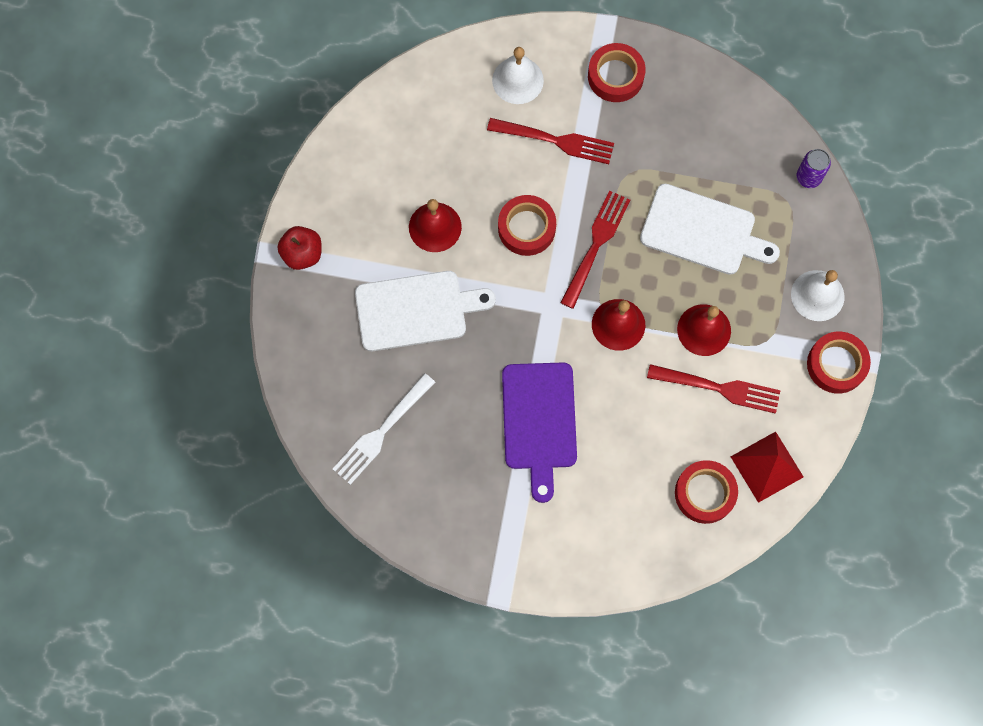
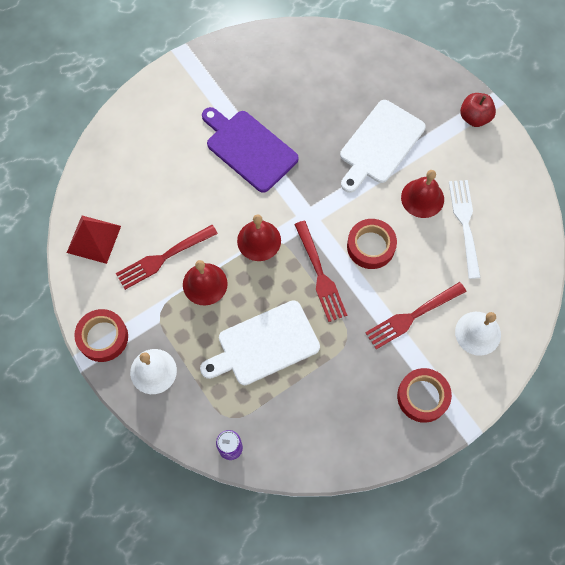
camera: 135 degrees right, 5 degrees down
white fork [333,373,435,485] -> white fork moved to [449,180,481,279]
red tape [675,460,738,524] -> none

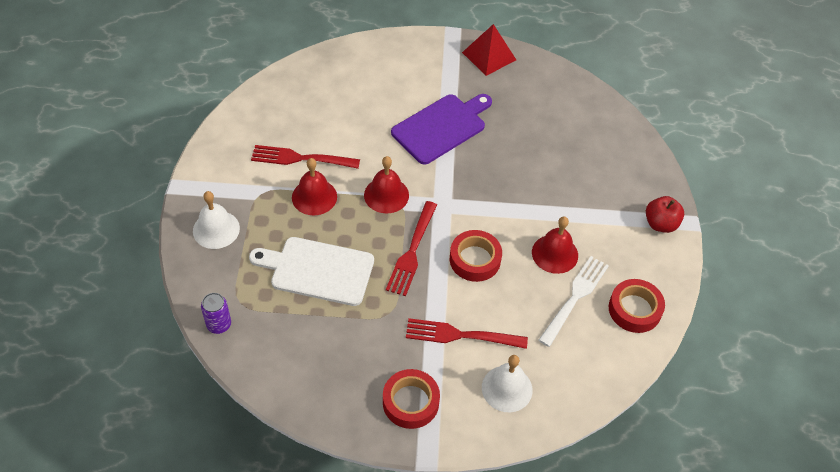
camera: 35 degrees right, 15 degrees down
red pyramid [67,216,121,264] -> red pyramid moved to [462,24,516,76]
red tape [74,309,128,362] -> red tape moved to [609,279,665,333]
purple cutting board [202,107,299,193] -> purple cutting board turned 60 degrees clockwise [391,94,492,164]
white cutting board [340,100,426,193] -> none

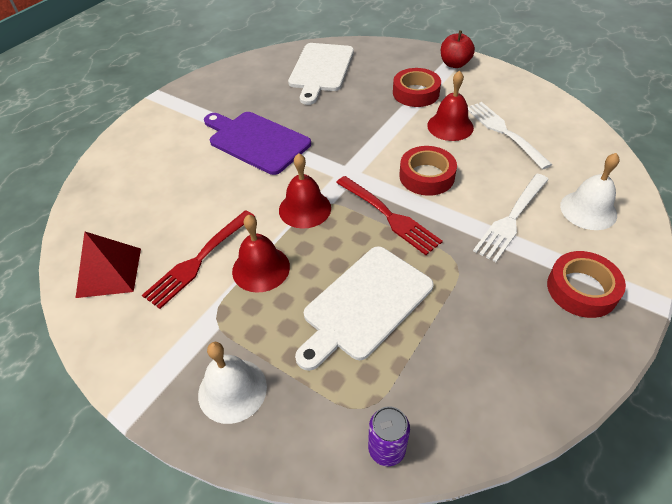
camera: 55 degrees left, 5 degrees down
purple cutting board [391,94,492,164] -> purple cutting board turned 45 degrees counterclockwise [204,112,311,175]
red fork [406,318,528,349] -> white fork [473,174,549,262]
red pyramid [462,24,516,76] -> red pyramid moved to [76,231,141,298]
red tape [609,279,665,333] -> red tape moved to [393,68,441,107]
none -> white cutting board [288,43,354,105]

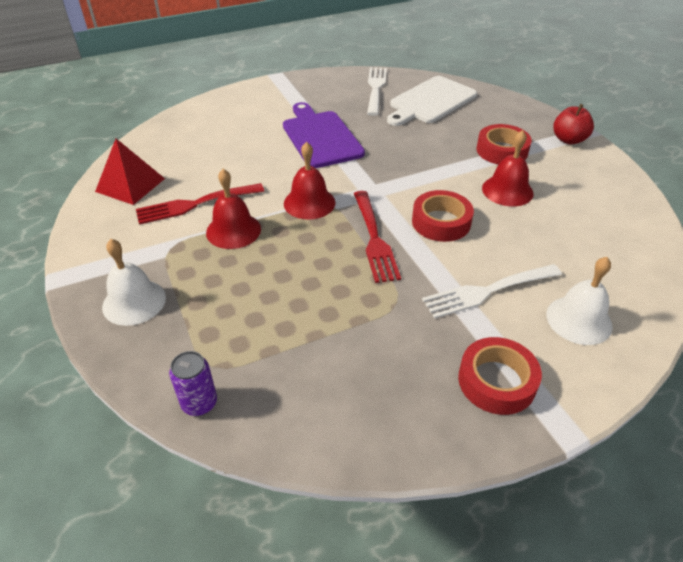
camera: 30 degrees right, 5 degrees down
white cutting board [295,246,434,371] -> none
white fork [468,102,553,170] -> white fork moved to [367,67,387,116]

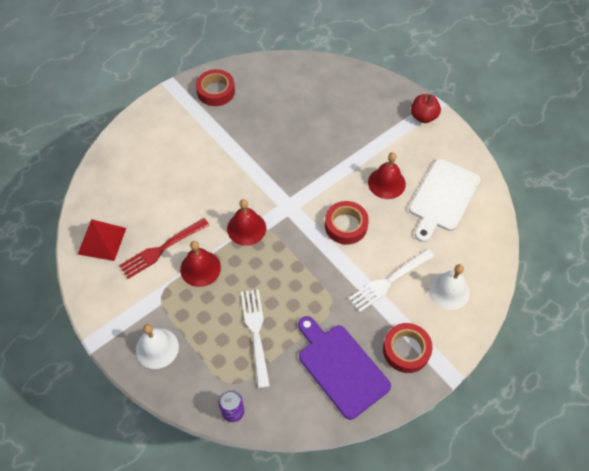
camera: 15 degrees left, 15 degrees up
purple cutting board [283,102,365,168] -> purple cutting board moved to [298,316,391,420]
red fork [354,191,401,283] -> none
white fork [367,67,387,116] -> white fork moved to [241,289,270,388]
white cutting board [387,76,477,126] -> white cutting board moved to [409,159,481,242]
red tape [477,124,532,165] -> red tape moved to [196,69,235,106]

